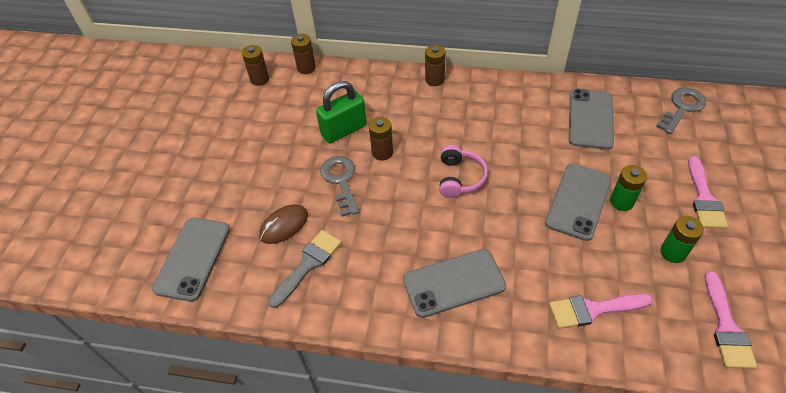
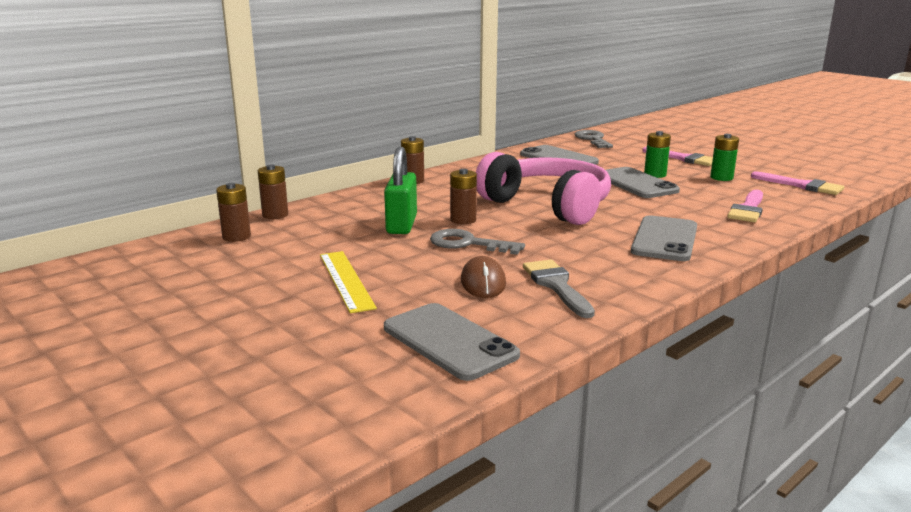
camera: 55 degrees left, 30 degrees down
pink headphones [439,145,488,198] -> pink headphones [476,152,611,225], size x2.08
none -> yellow ruler [320,251,377,313]

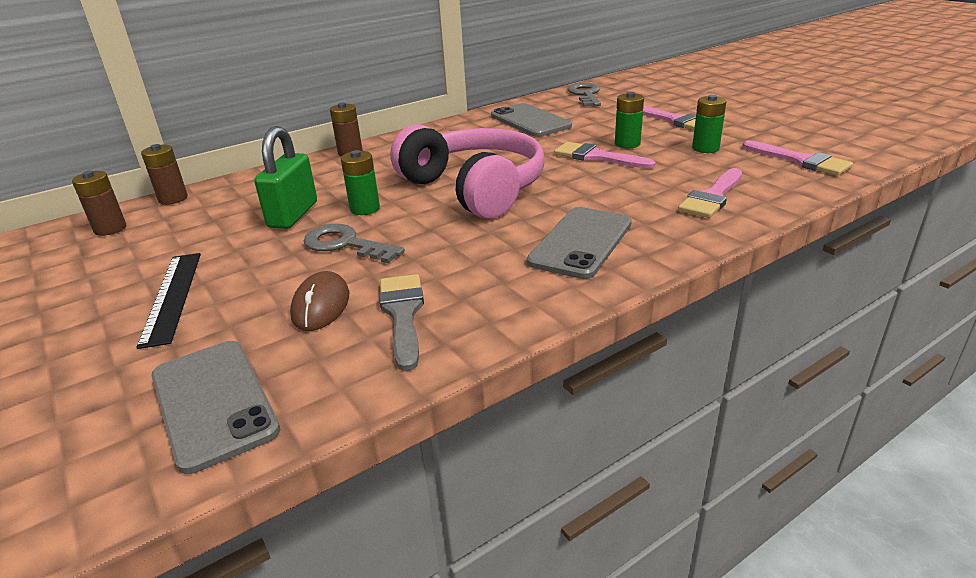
camera: 10 degrees right, 10 degrees up
yellow ruler [320,251,377,313] -> black ruler [136,253,201,349]
brown battery [450,169,477,224] -> green battery [341,150,380,215]
grey phone [606,167,680,198] -> pink brush [554,142,656,169]

